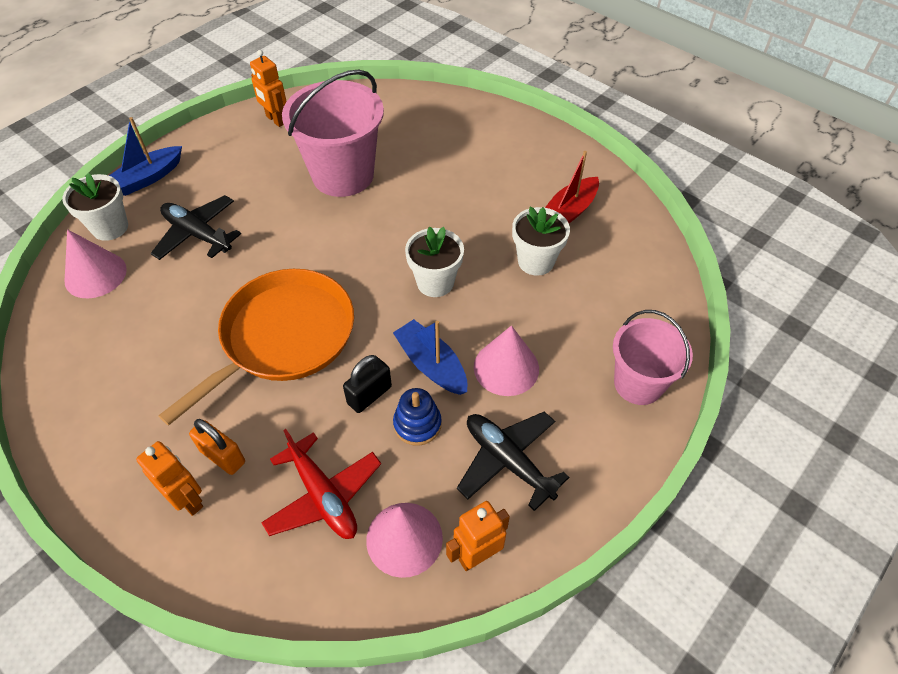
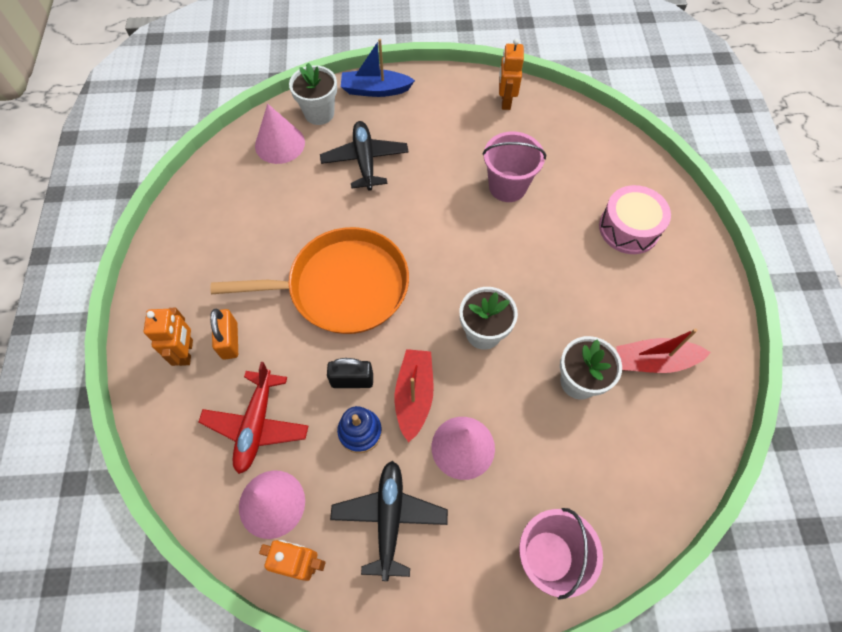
camera: 45 degrees right, 10 degrees up
pink bucket [282,70,384,197] -> pink bucket [482,132,546,202], size x0.63
blue boat [393,319,468,395] -> red boat [395,349,434,442]
none -> pink drum [599,185,671,254]

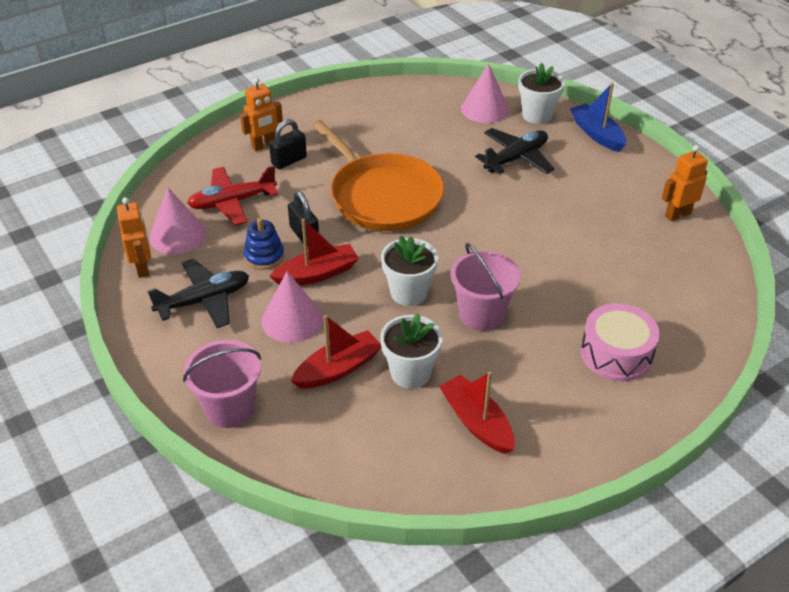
camera: 60 degrees right, 20 degrees down
orange padlock [210,309,238,360] -> black padlock [269,119,307,169]
pink bucket [482,132,546,202] -> pink bucket moved to [450,243,521,331]
none -> red boat [291,315,381,389]

